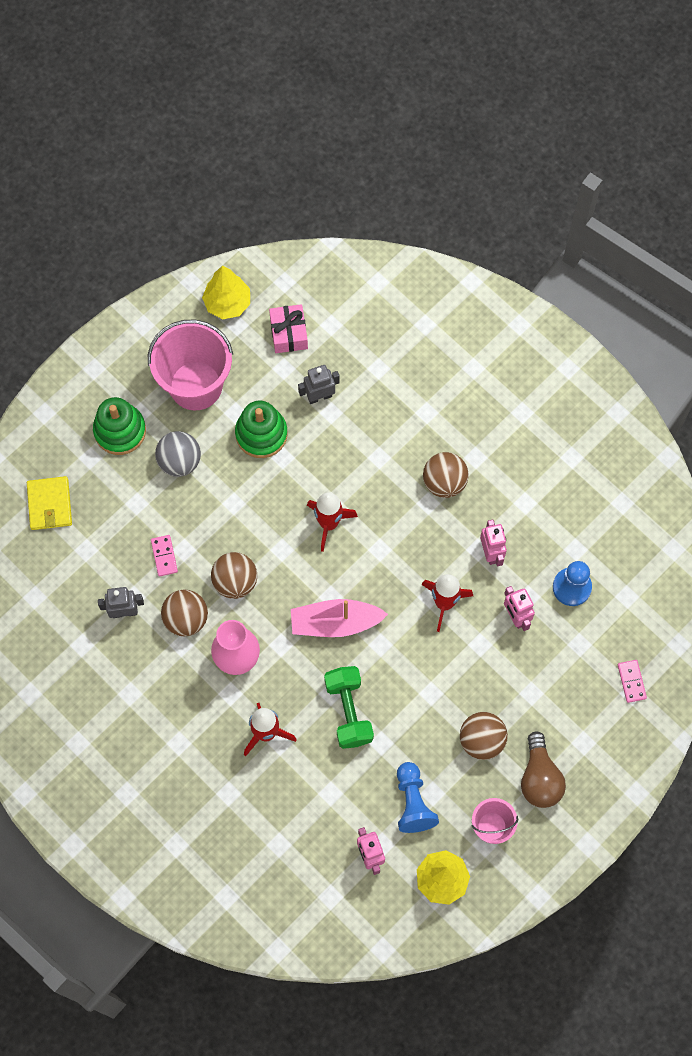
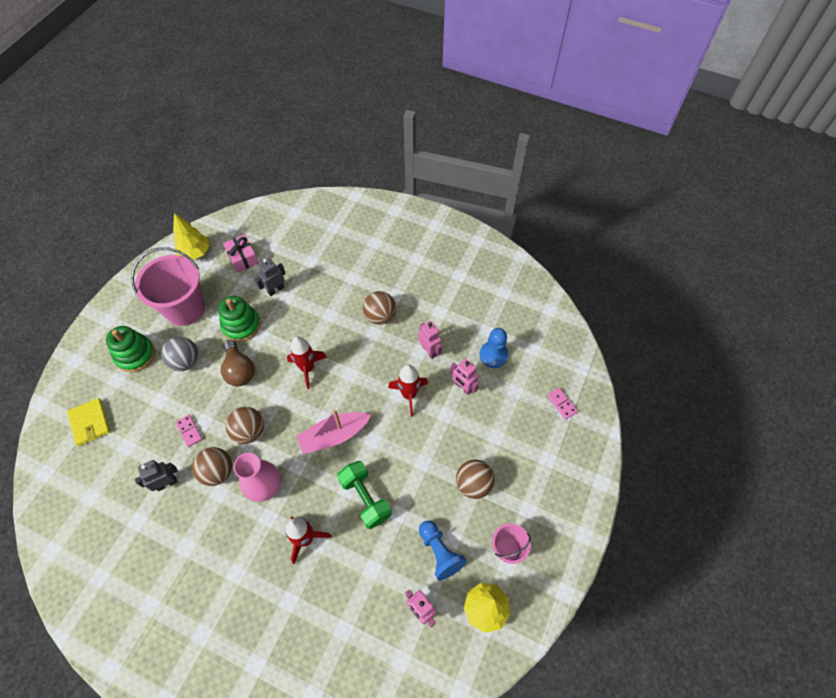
camera: 20 degrees left, 10 degrees down
brown light bulb [521,731,566,808] -> brown light bulb moved to [221,340,255,386]

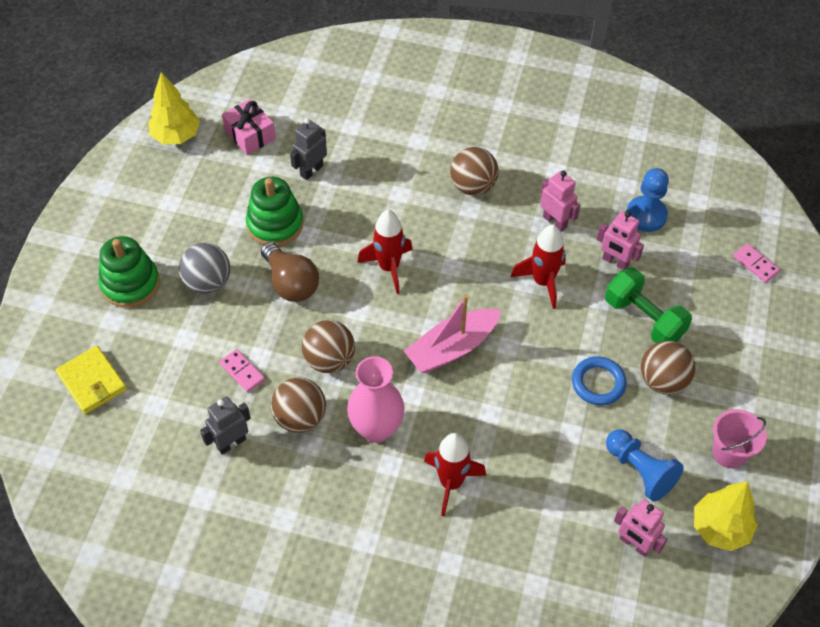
camera: 10 degrees left, 5 degrees down
pink bucket [131,247,205,326] -> none
green dumbbell [337,461,392,529] -> green dumbbell moved to [605,268,692,343]
none -> blue ring [572,357,627,405]

